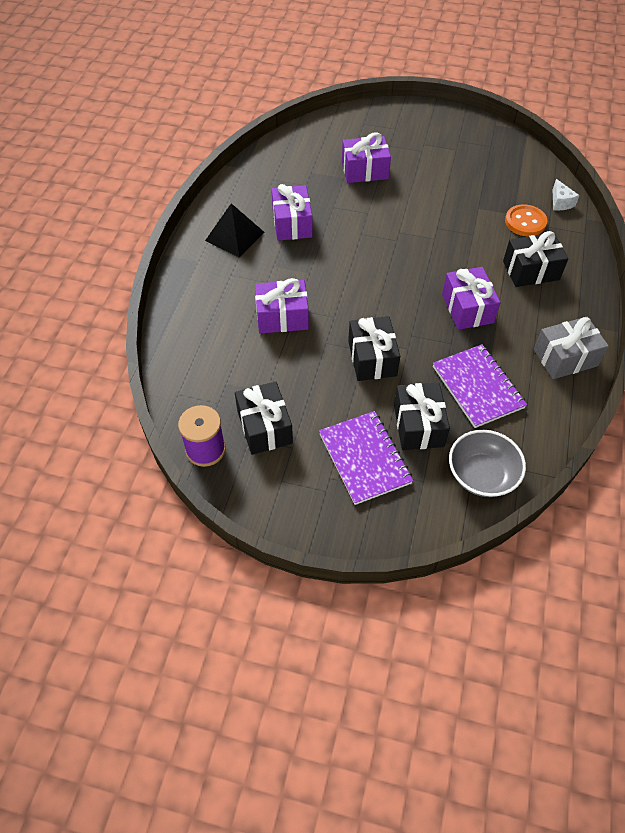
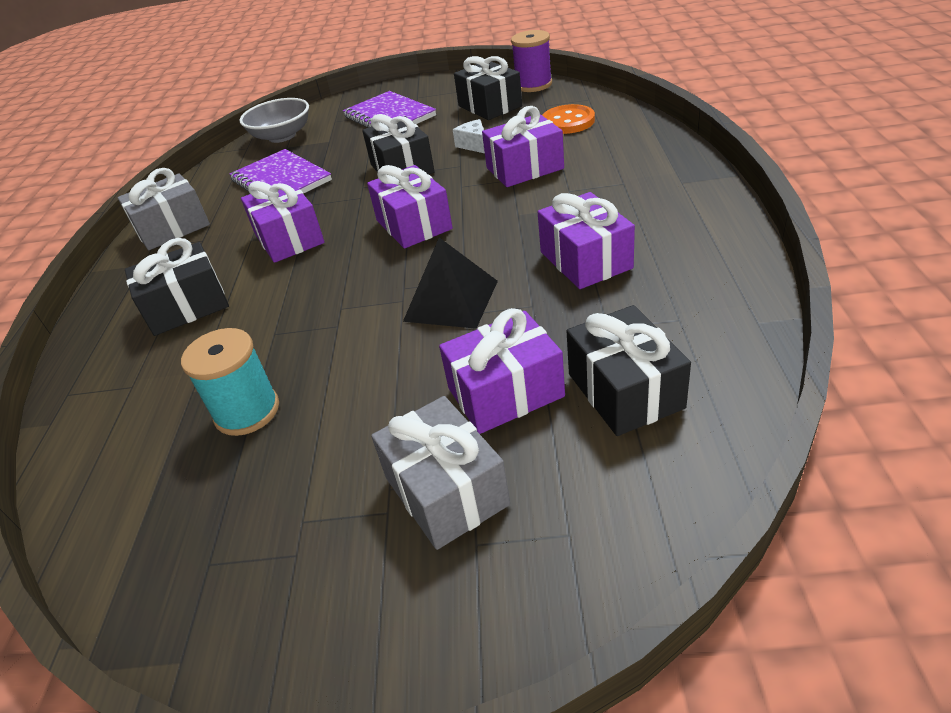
camera: 170 degrees right, 15 degrees down
black pyramid [205,203,265,258] -> black pyramid moved to [403,237,498,329]
black gift [394,383,450,450] -> black gift moved to [567,305,691,436]
orange button [505,204,547,236] -> orange button moved to [542,104,595,134]
white cheese [552,179,580,210] -> white cheese moved to [453,119,485,153]
none -> turquoise spool [181,328,279,436]
none -> purple gift [367,165,453,249]
none -> grey gift [371,396,510,550]

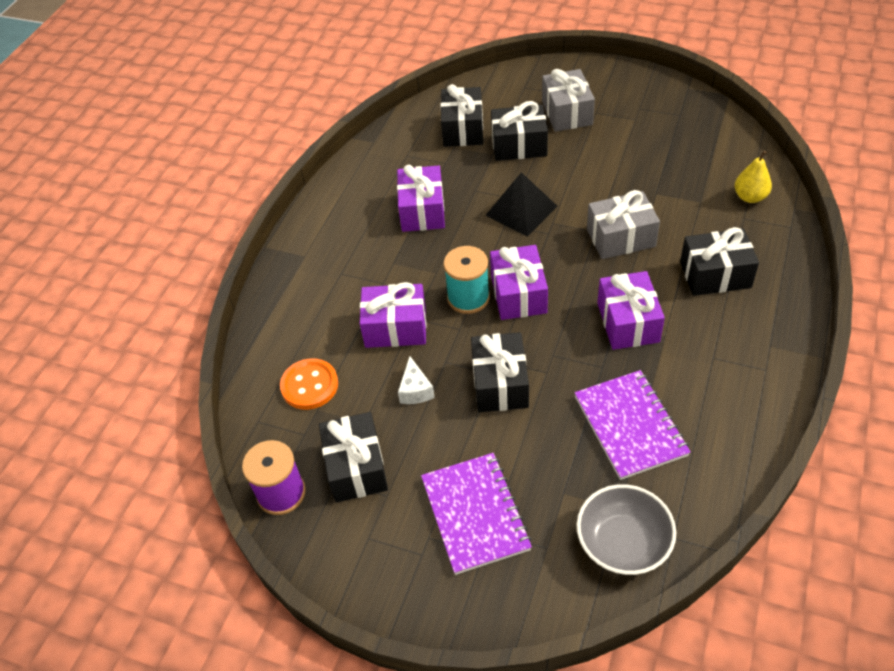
camera: 160 degrees left, 10 degrees up
grey gift [118,168,210,250] -> grey gift moved to [587,190,660,259]
turquoise spool [181,328,279,436] -> turquoise spool moved to [444,246,490,314]
purple gift [439,308,565,434] -> black gift [491,101,548,161]
none -> yellow pear [735,151,772,203]

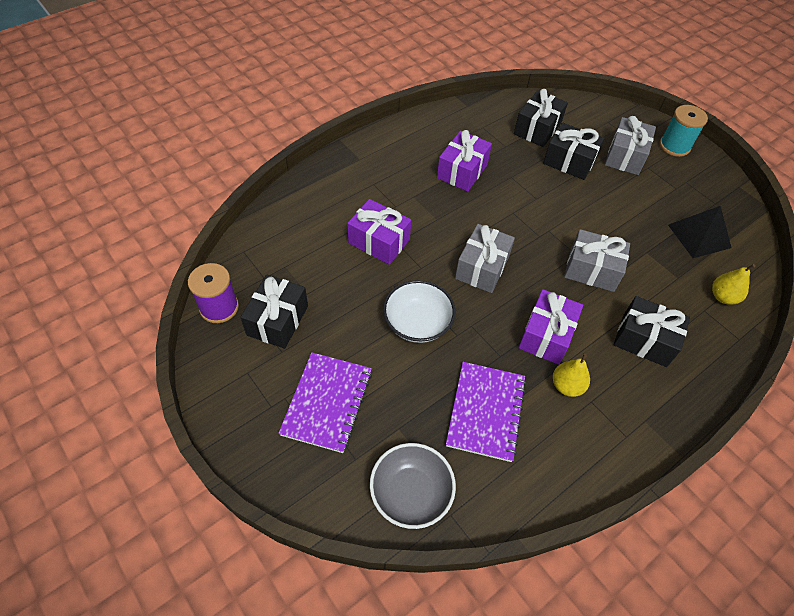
camera: 25 degrees right, 5 degrees up
orange button [280,358,338,410] -> none
white cheese [398,356,435,404] -> none
turquoise spool [444,246,490,314] -> turquoise spool moved to [660,105,708,157]
black gift [471,332,529,412] -> white bowl [383,280,456,343]
black pyramid [485,172,558,237] -> black pyramid moved to [668,206,731,258]
purple gift [490,245,548,320] -> grey gift [455,224,515,293]
none -> yellow pear [553,353,590,397]

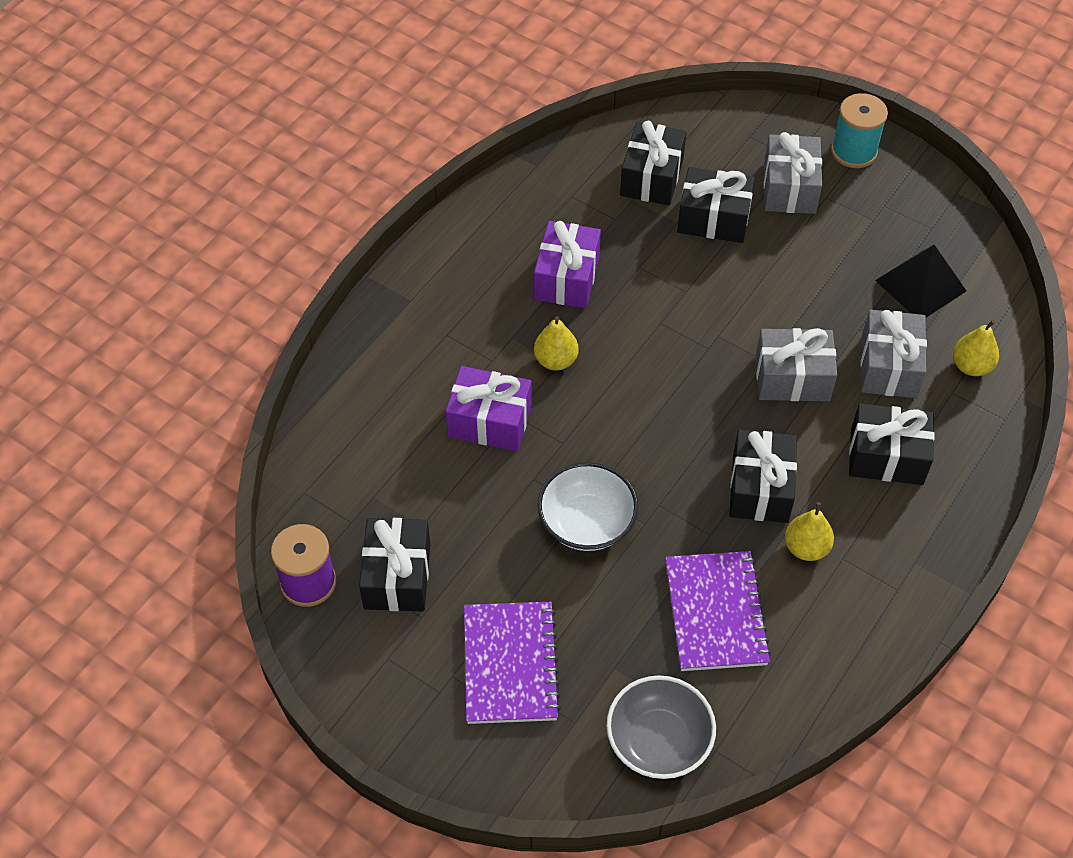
camera: 15 degrees left, 0 degrees up
grey gift [455,224,515,293] -> grey gift moved to [860,310,927,398]
purple gift [518,289,583,365] -> black gift [729,430,797,523]
none -> yellow pear [534,316,579,370]

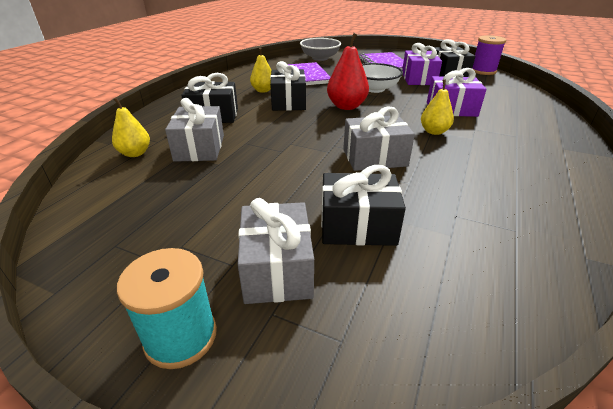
camera: 170 degrees right, 20 degrees down
purple gift [534,221,601,308] -> purple gift moved to [402,43,442,85]
black gift [620,121,687,205] -> none
grey gift [756,328,837,401] -> grey gift moved to [343,106,415,171]
black pyramid [875,245,966,317] -> none
none -> red pear [327,33,369,110]

